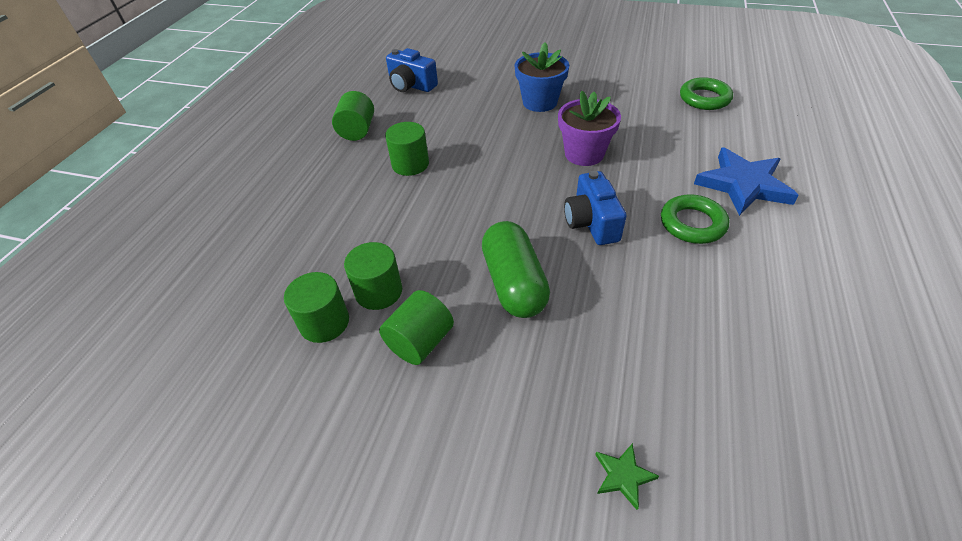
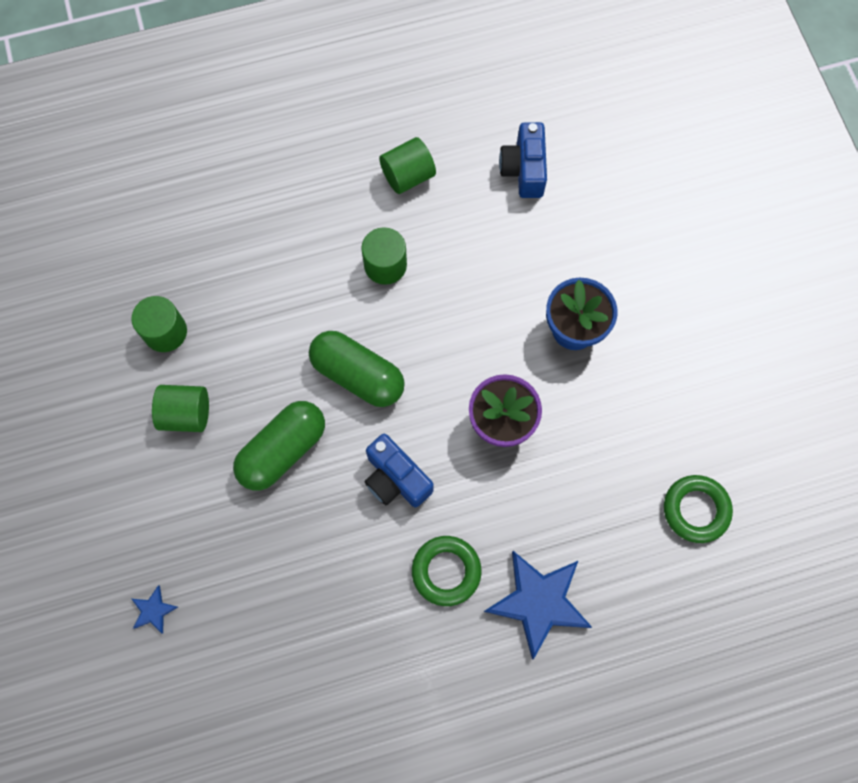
camera: 55 degrees right, 25 degrees up
green cylinder [344,242,402,310] -> none
blue camera [564,171,627,245] -> blue camera turned 90 degrees counterclockwise [365,434,433,507]
green star [595,443,659,510] -> blue star [132,585,178,634]
none -> green capsule [309,331,405,407]

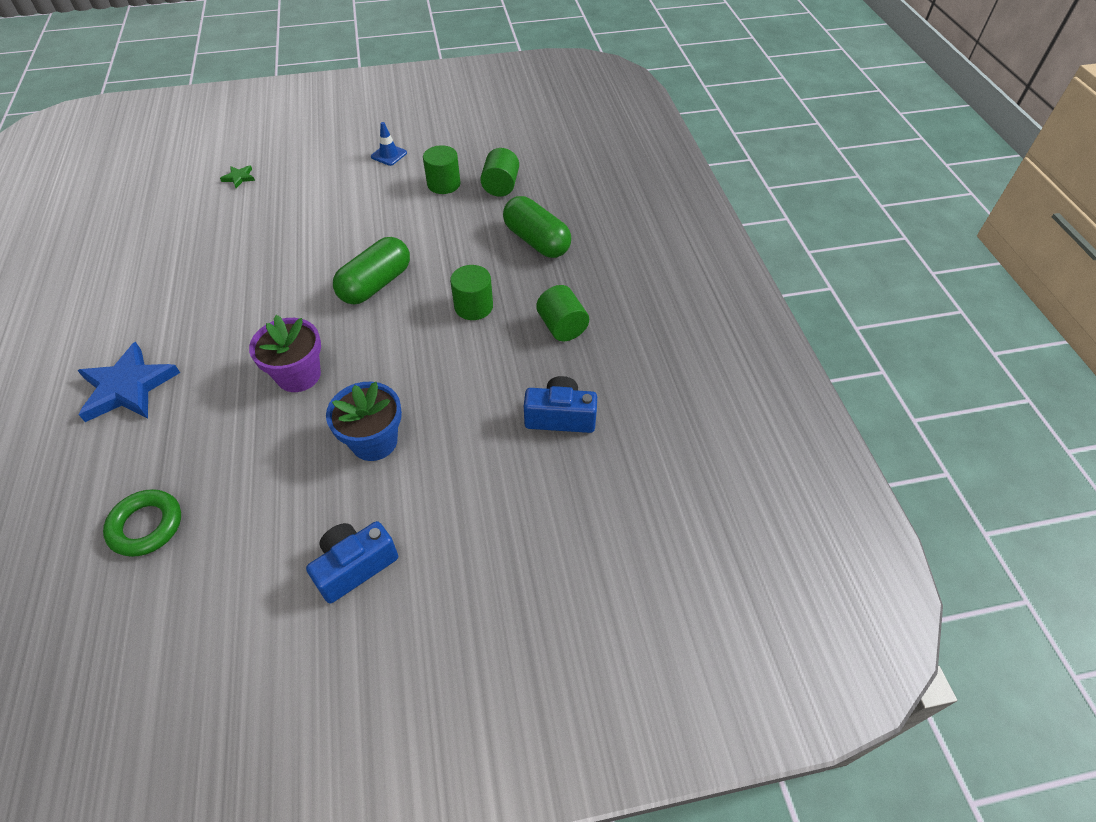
camera: 95 degrees right, 20 degrees down
blue star [132,585,178,634] -> green star [220,165,255,188]
green cylinder [152,385,209,432] -> green cylinder moved to [480,148,519,197]
green capsule [233,401,325,491] -> green capsule moved to [503,196,571,258]
blue camera [365,434,433,507] -> blue camera moved to [306,521,398,604]
green ring [412,536,482,606] -> none
none -> blue traffic cone [371,122,407,166]

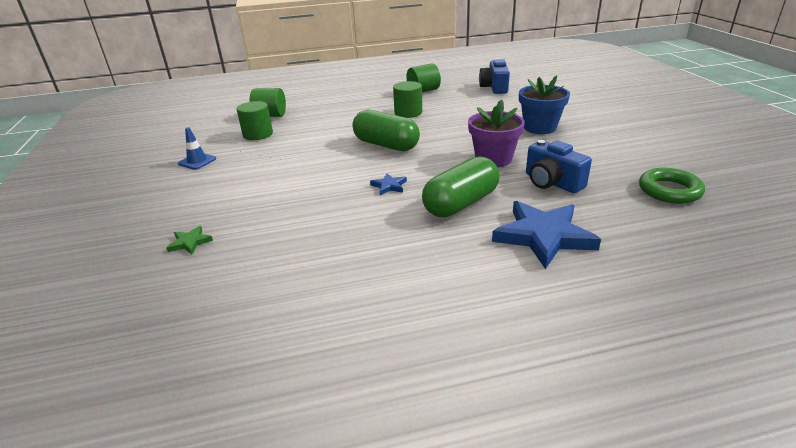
camera: 90 degrees left, 20 degrees down
blue camera [306,521,398,604] -> blue camera moved to [526,140,592,193]
green capsule [503,196,571,258] -> green capsule moved to [422,156,500,217]
none -> blue star [370,173,407,195]

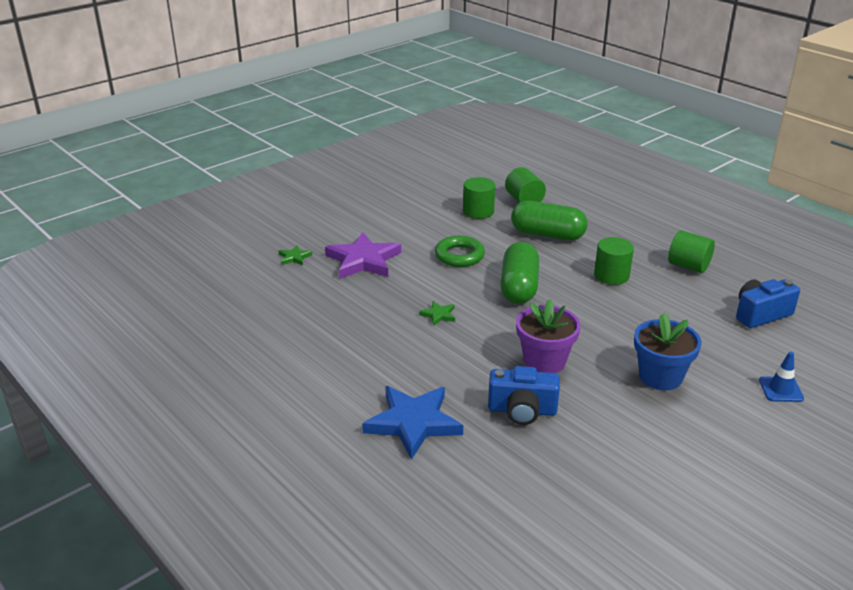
camera: 60 degrees right, 0 degrees up
blue traffic cone [178,127,216,170] -> blue traffic cone moved to [759,352,804,402]
blue star [370,173,407,195] -> green star [419,301,455,326]
green capsule [422,156,500,217] -> green capsule moved to [511,201,588,240]
blue camera [526,140,592,193] -> blue camera turned 105 degrees counterclockwise [488,366,560,425]
green ring [639,168,705,204] -> green ring moved to [435,236,485,267]
none -> purple star [325,232,401,279]

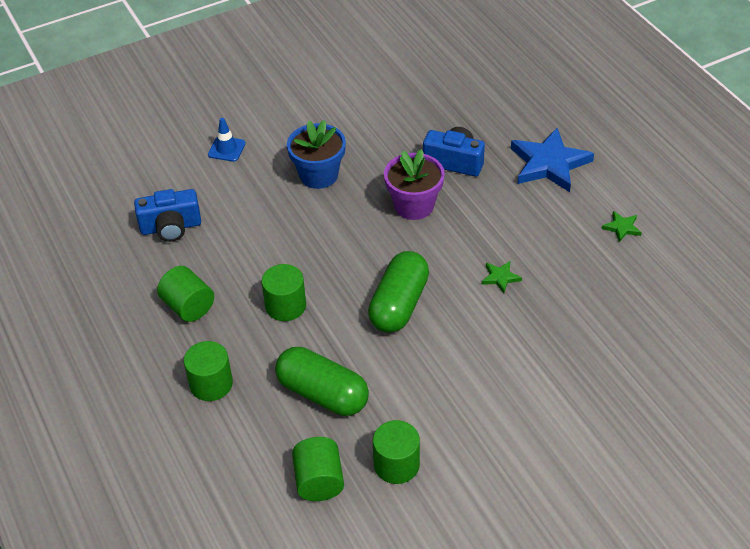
camera: 165 degrees left, 15 degrees up
green star [279,245,312,265] -> green star moved to [602,211,642,242]
purple star [325,232,401,279] -> none
green ring [435,236,485,267] -> none
none -> green cylinder [184,341,233,401]

